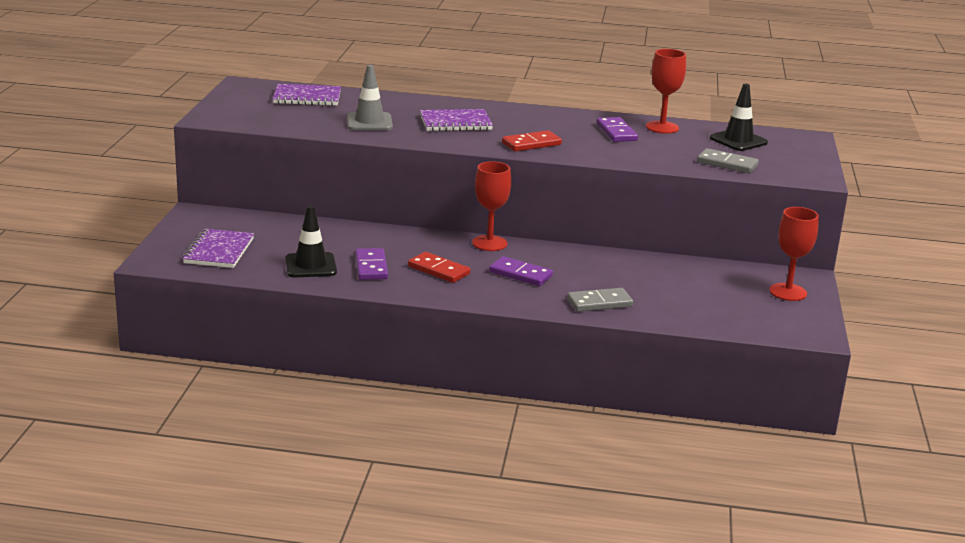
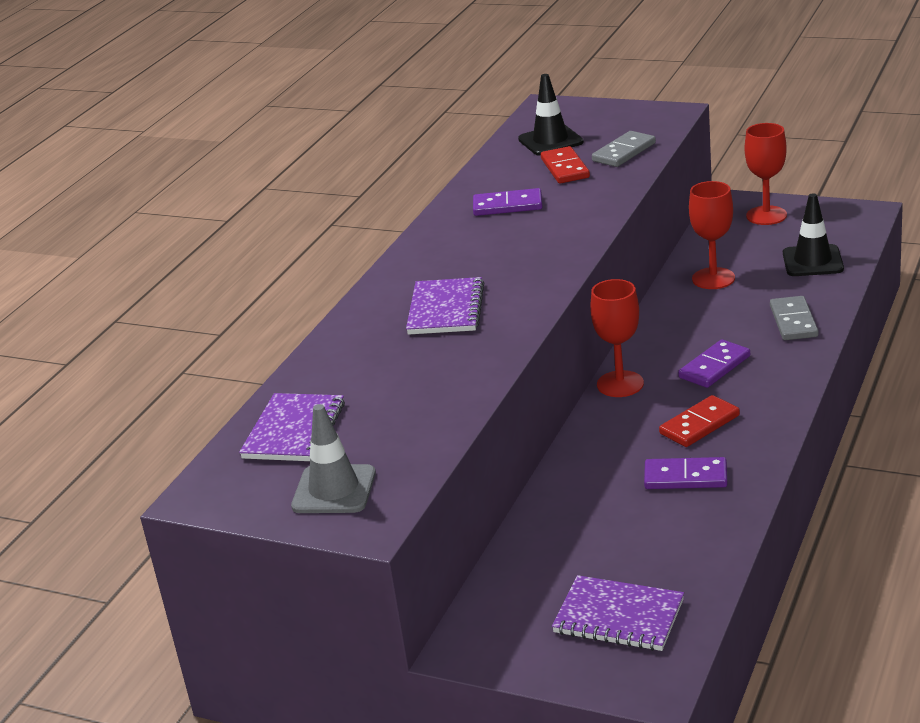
camera: 70 degrees left, 5 degrees up
black traffic cone [285,205,337,277] -> black traffic cone moved to [783,193,844,276]
grey traffic cone [347,65,393,130] -> grey traffic cone moved to [291,404,376,513]
red domino [502,130,562,151] -> red domino moved to [541,146,590,184]
red goblet [646,49,686,134] -> red goblet moved to [689,181,735,289]

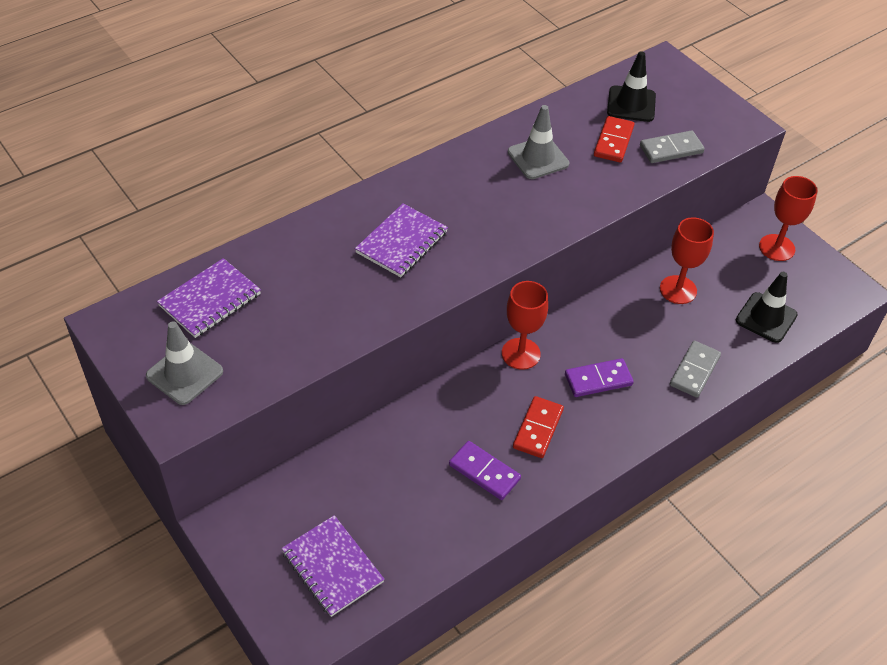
camera: 25 degrees right, 20 degrees up
purple domino [473,188,542,216] -> grey traffic cone [508,105,569,179]
red domino [659,395,740,447] -> red domino turned 60 degrees counterclockwise [513,396,564,458]

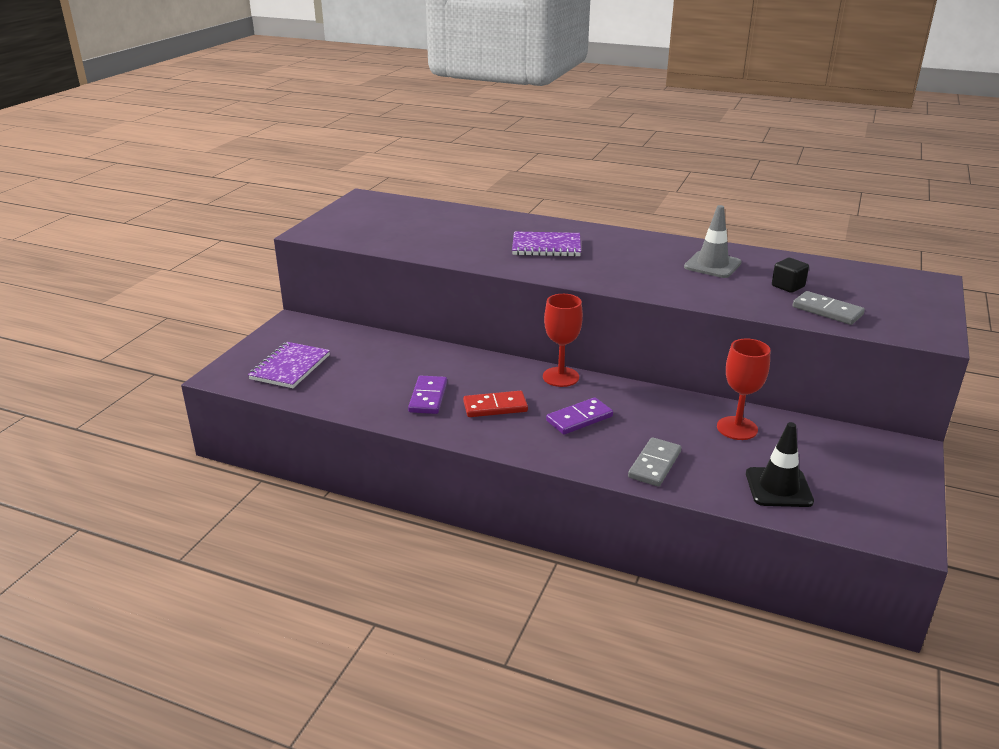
camera: 60 degrees right, 20 degrees down
grey traffic cone [146,321,223,405] -> none
purple notebook [157,258,261,338] -> none
purple domino [565,358,634,397] -> purple domino turned 75 degrees counterclockwise [546,397,613,435]
red domino [594,116,634,163] -> black cube [772,258,809,293]
black traffic cone [607,51,656,122] -> none
grey domino [670,341,721,398] -> grey domino turned 60 degrees counterclockwise [628,437,681,487]
red goblet [759,176,817,261] -> none

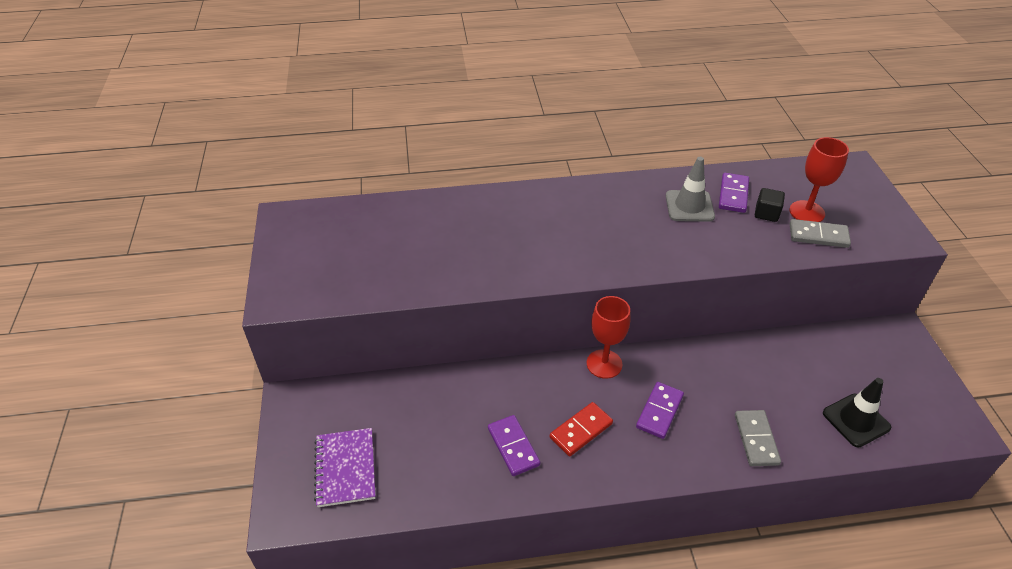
camera: 30 degrees left, 15 degrees up
purple notebook [512,231,581,257] -> none
red goblet [717,338,770,440] -> red goblet moved to [789,137,849,222]
none -> purple domino [719,173,749,213]

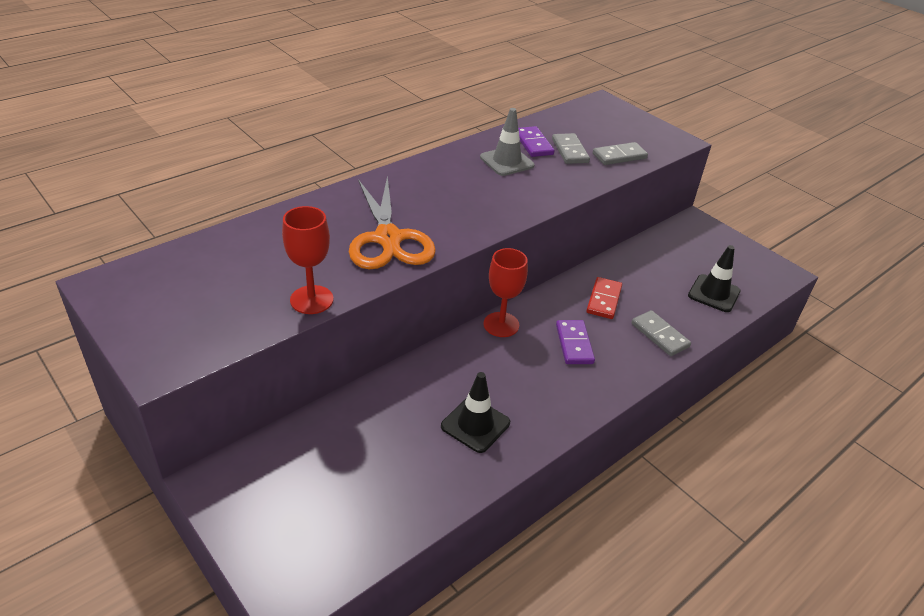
camera: 35 degrees left, 5 degrees down
purple notebook [314,428,375,507] -> none
purple domino [488,415,540,476] -> black traffic cone [441,372,510,453]
red domino [550,402,613,456] -> red domino moved to [586,277,622,319]
black cube [755,188,785,222] -> grey domino [552,133,590,164]
red goblet [789,137,849,222] -> red goblet moved to [282,206,334,314]
none -> orange scissors [349,175,436,269]

